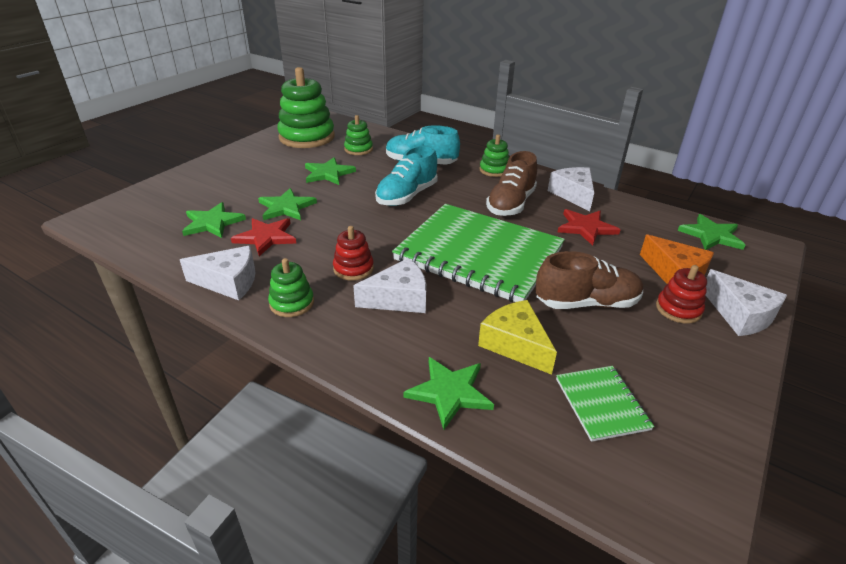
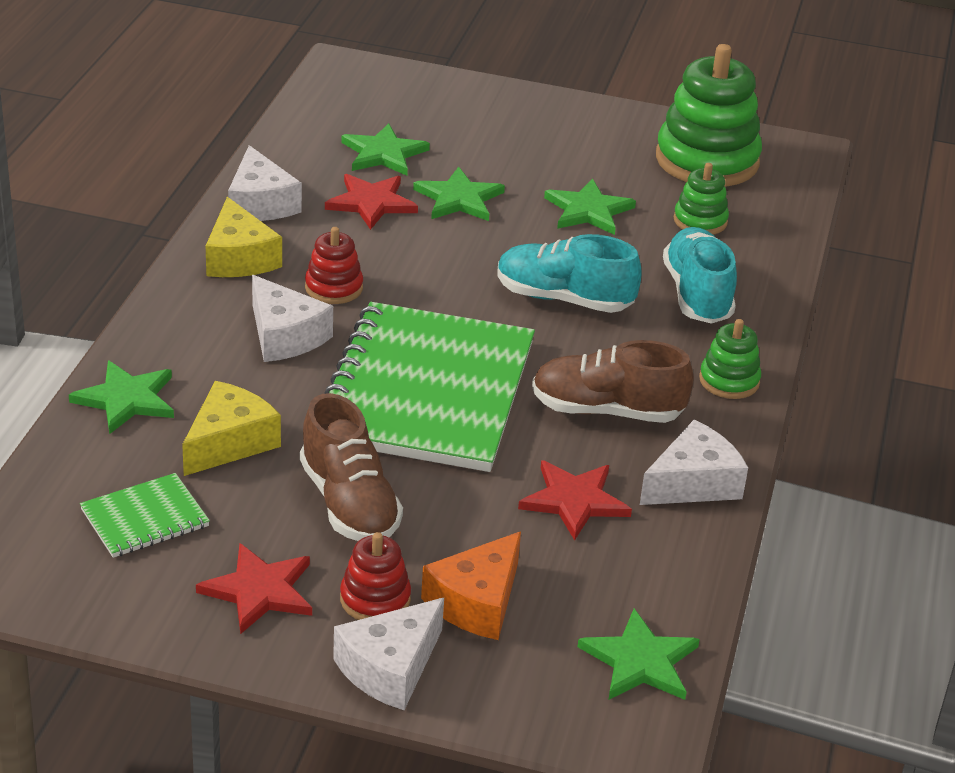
camera: 70 degrees right, 0 degrees up
green stacking toy [268,258,314,317] -> yellow cheese [206,197,282,277]
none -> red star [196,543,312,634]

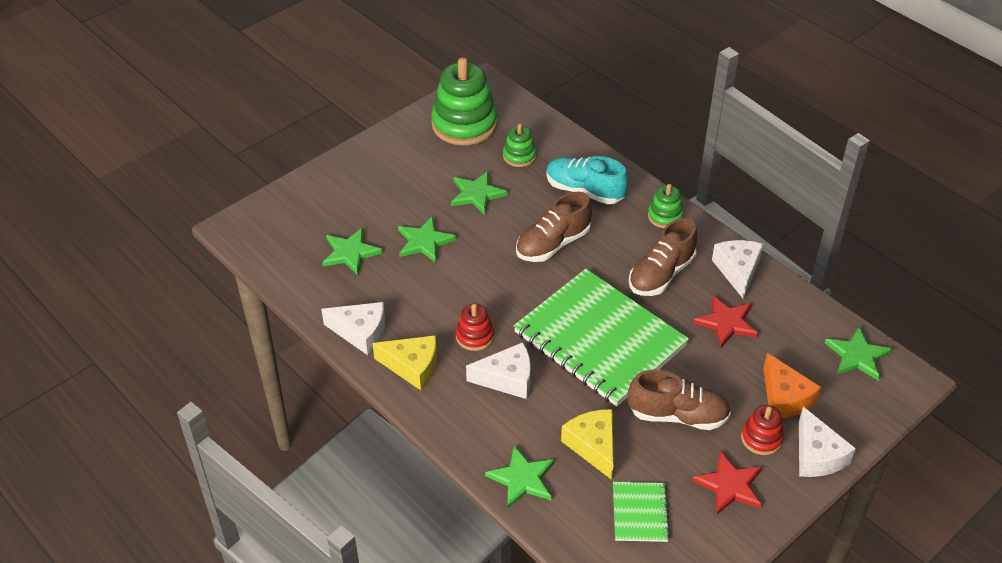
camera: 55 degrees left, 10 degrees up
red star [325,174,418,230] -> none
turquoise shoe [498,234,641,313] -> brown shoe [516,192,592,262]

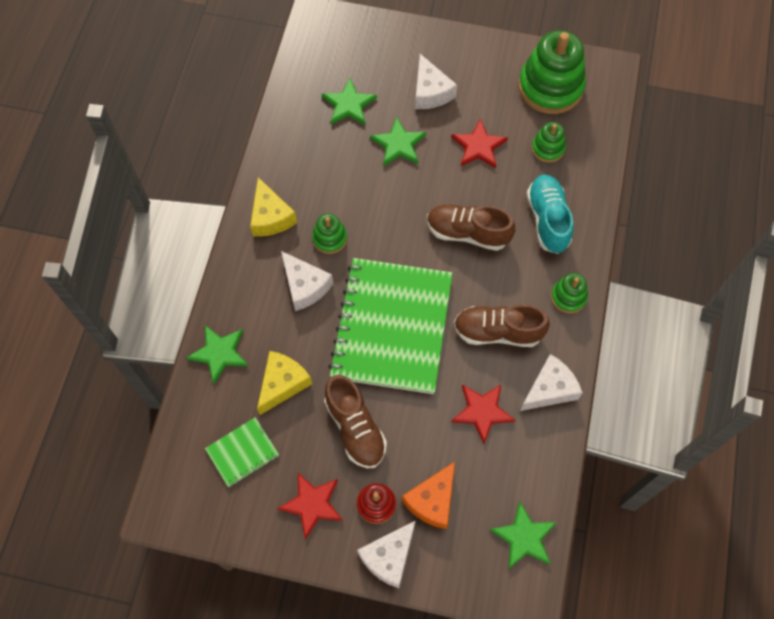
camera: 55 degrees right, 20 degrees up
white cheese [321,302,385,355] -> white cheese moved to [415,54,457,109]
green star [451,171,508,215] -> red star [451,119,508,168]
red stacking toy [455,304,494,351] -> green stacking toy [312,213,347,254]

